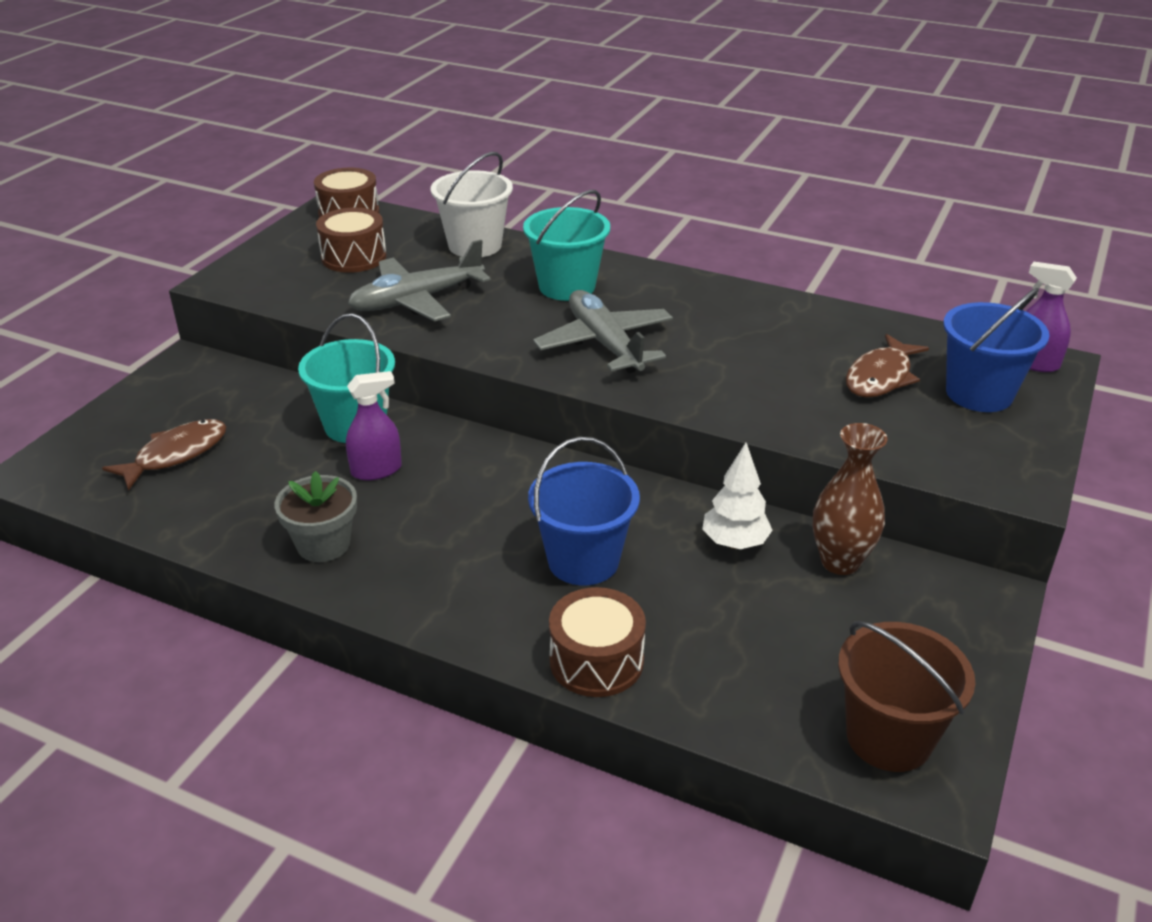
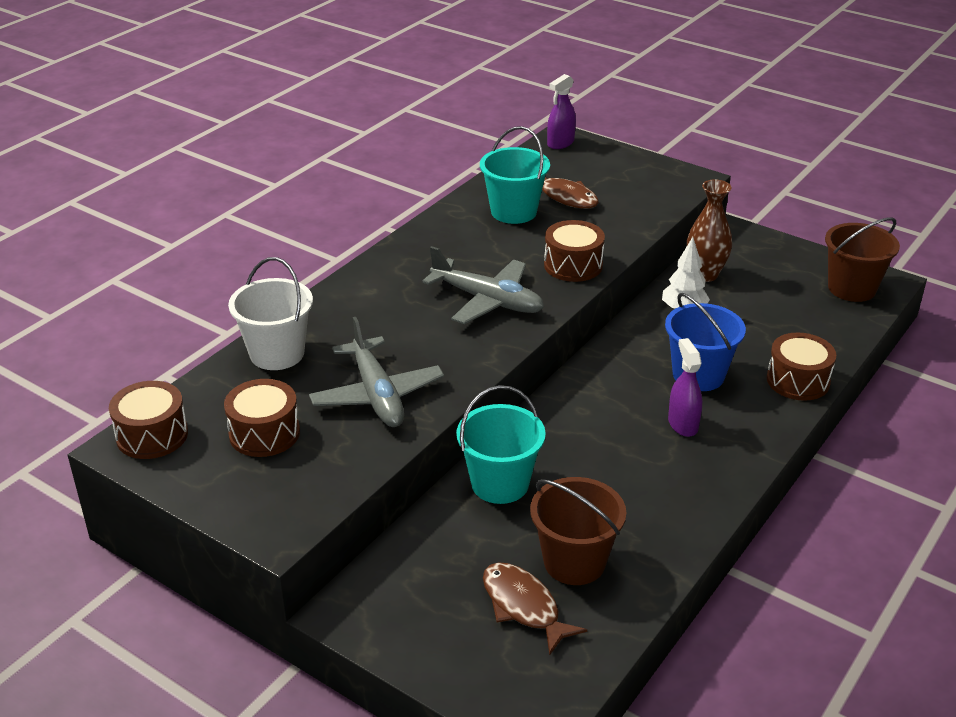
camera: 80 degrees left, 0 degrees up
grey flower pot [275,471,357,562] -> none
purple spray bottle [346,371,402,480] -> purple spray bottle moved to [668,338,702,437]
turquoise bucket [523,190,610,301] -> turquoise bucket moved to [480,126,550,224]
grey plane [533,290,673,373] -> grey plane turned 135 degrees counterclockwise [422,246,544,324]
blue bucket [943,288,1049,412] -> none
none -> brown bucket [530,477,626,585]
none -> brown drum [544,220,605,282]

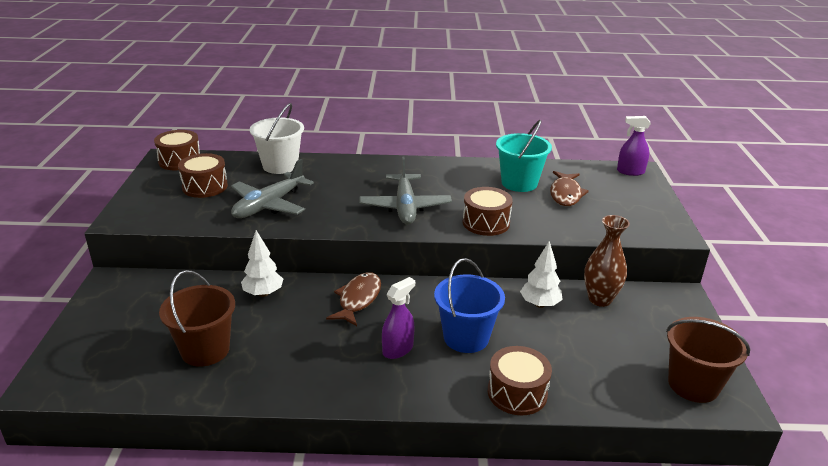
camera: 55 degrees right, 5 degrees down
turquoise bucket [456,385,546,504] -> white tree [241,230,283,297]
brown fish [483,562,587,655] -> brown fish moved to [326,272,381,326]

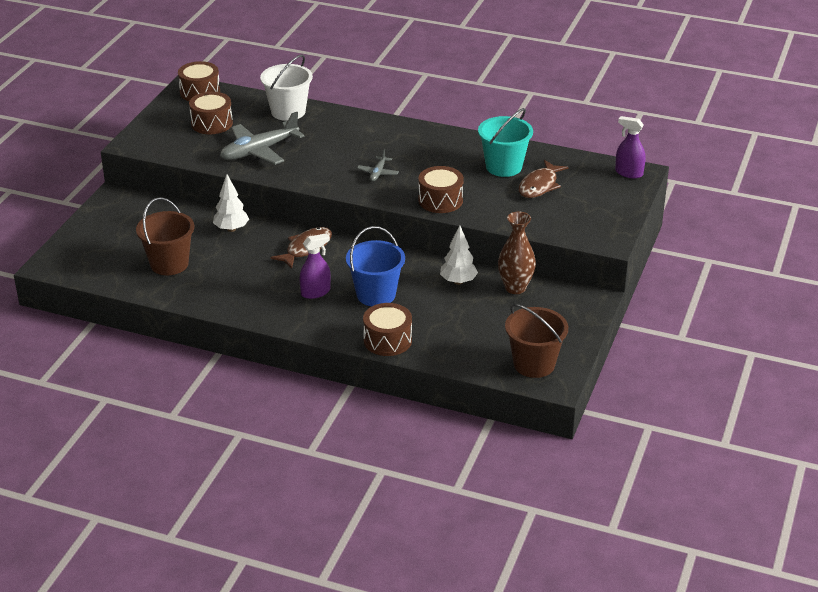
camera: 20 degrees right, 5 degrees up
grey plane [360,157,452,225] -> grey plane [357,149,399,181], size x0.49

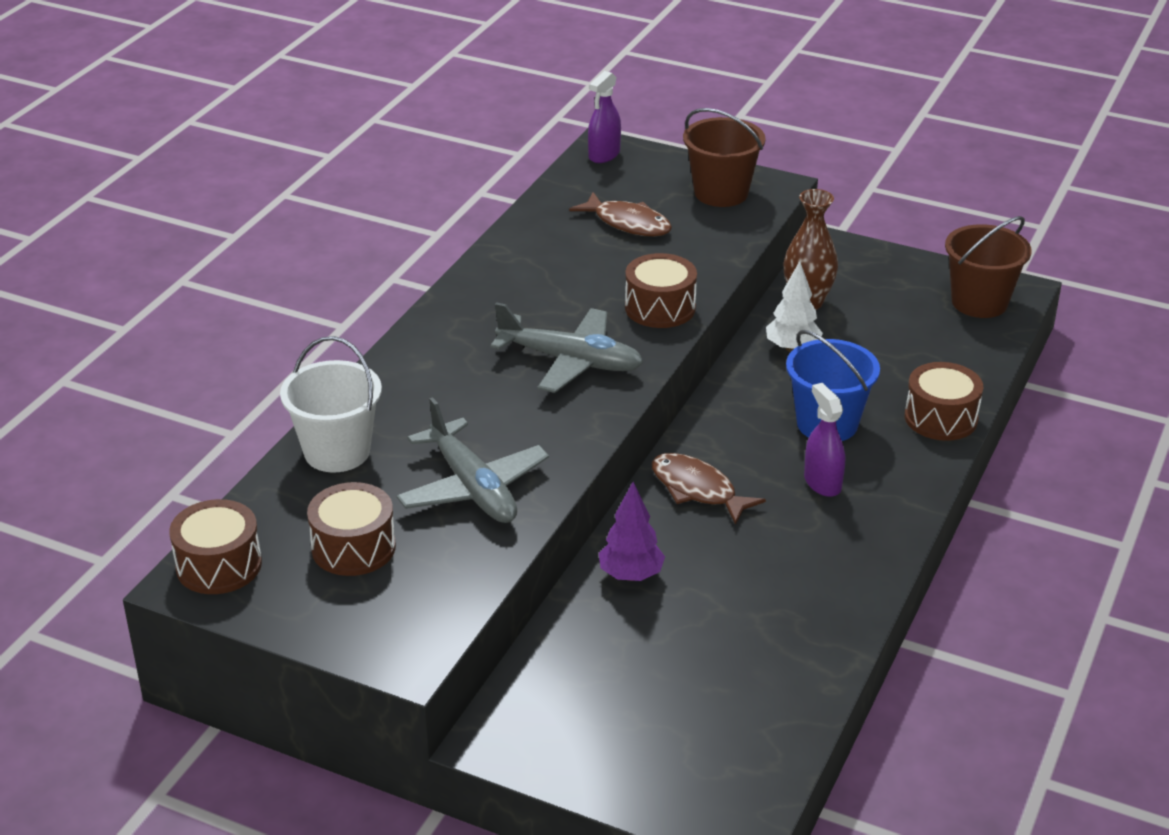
camera: 85 degrees left, 0 degrees up
brown bucket [136,197,194,275] -> brown bucket moved to [683,108,765,207]
white tree [213,174,249,232] -> purple tree [599,482,665,581]
grey plane [357,149,399,181] -> grey plane [490,302,643,393], size x2.05
turquoise bucket [478,108,533,177] -> none

